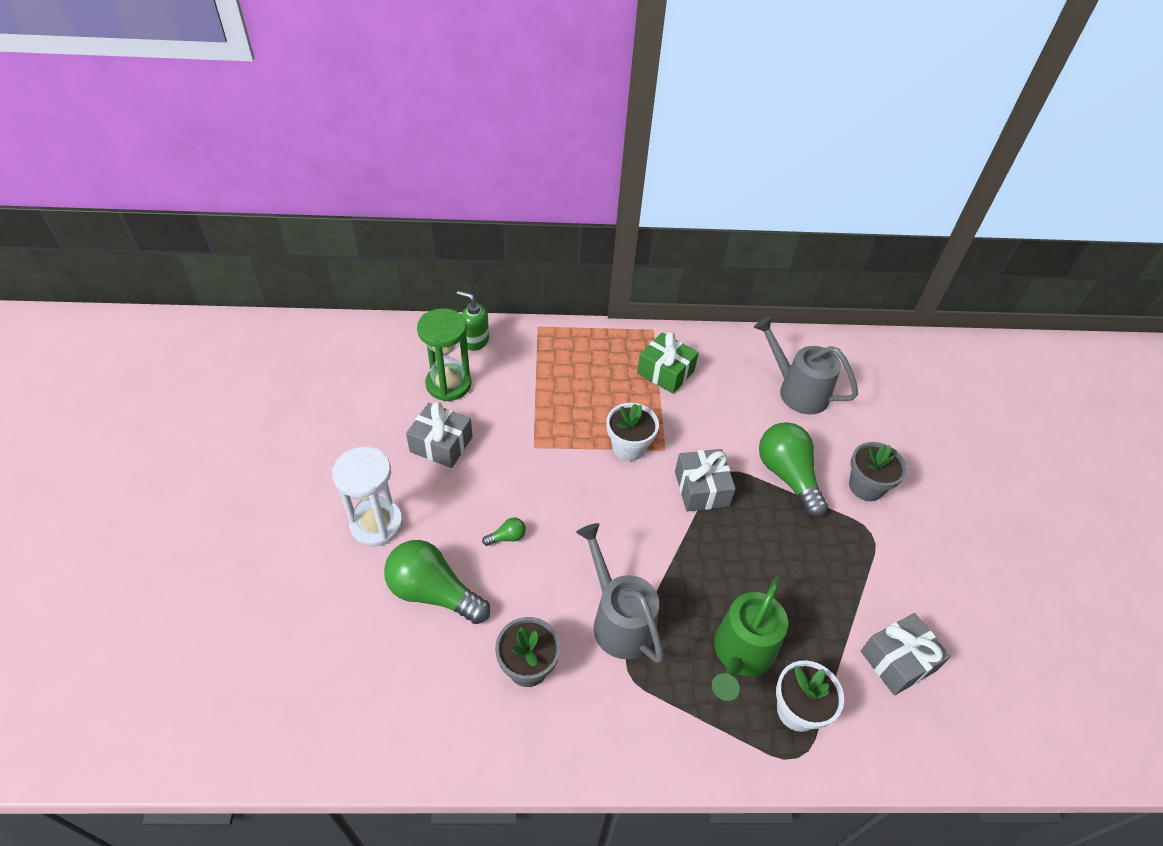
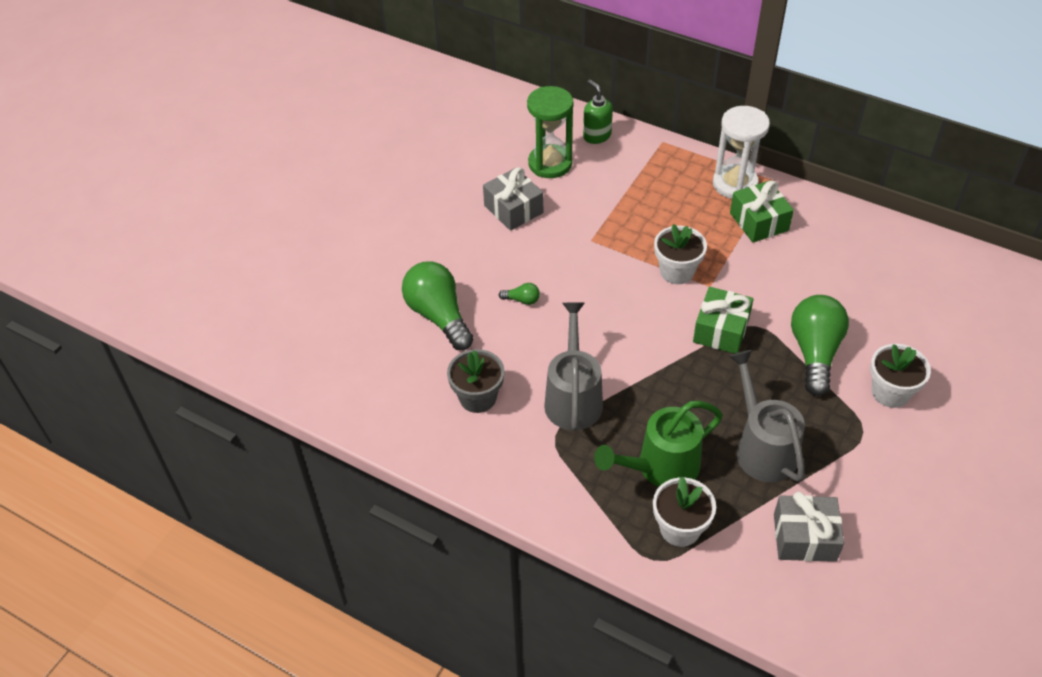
camera: 35 degrees right, 0 degrees up
white hourglass [332,447,403,546] -> white hourglass moved to [713,106,770,199]
grey gift [675,449,736,511] -> green gift [693,287,753,354]
grey watering can [754,317,858,414] -> grey watering can moved to [729,350,805,482]
grey flower pot [849,442,907,501] -> white flower pot [870,344,931,408]

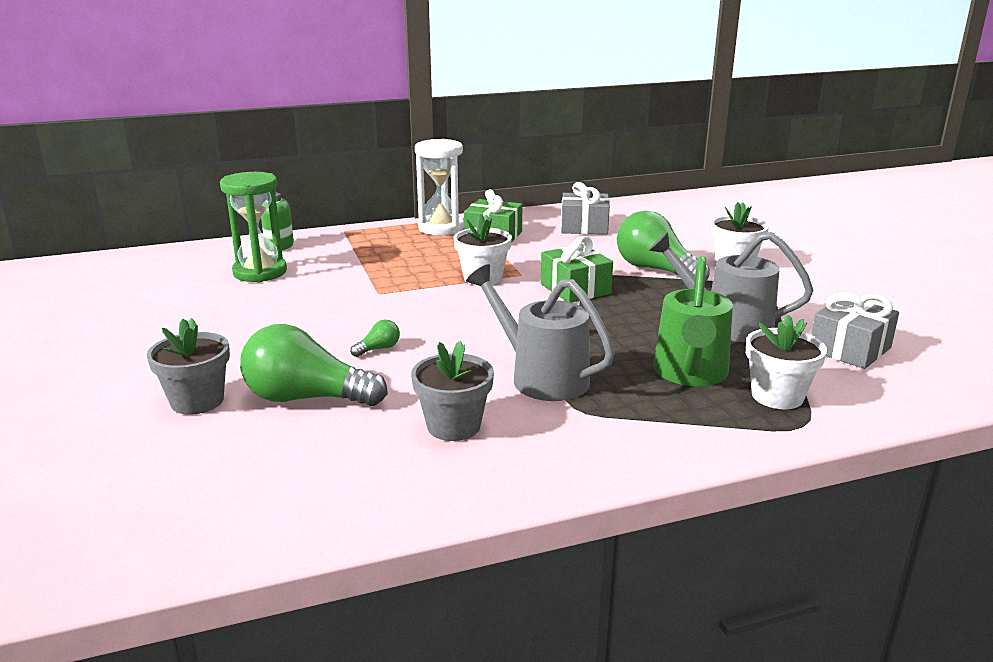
camera: 50 degrees left, 25 degrees down
grey gift [483,167,543,231] -> grey gift moved to [561,182,610,235]
none -> grey flower pot [147,318,230,415]

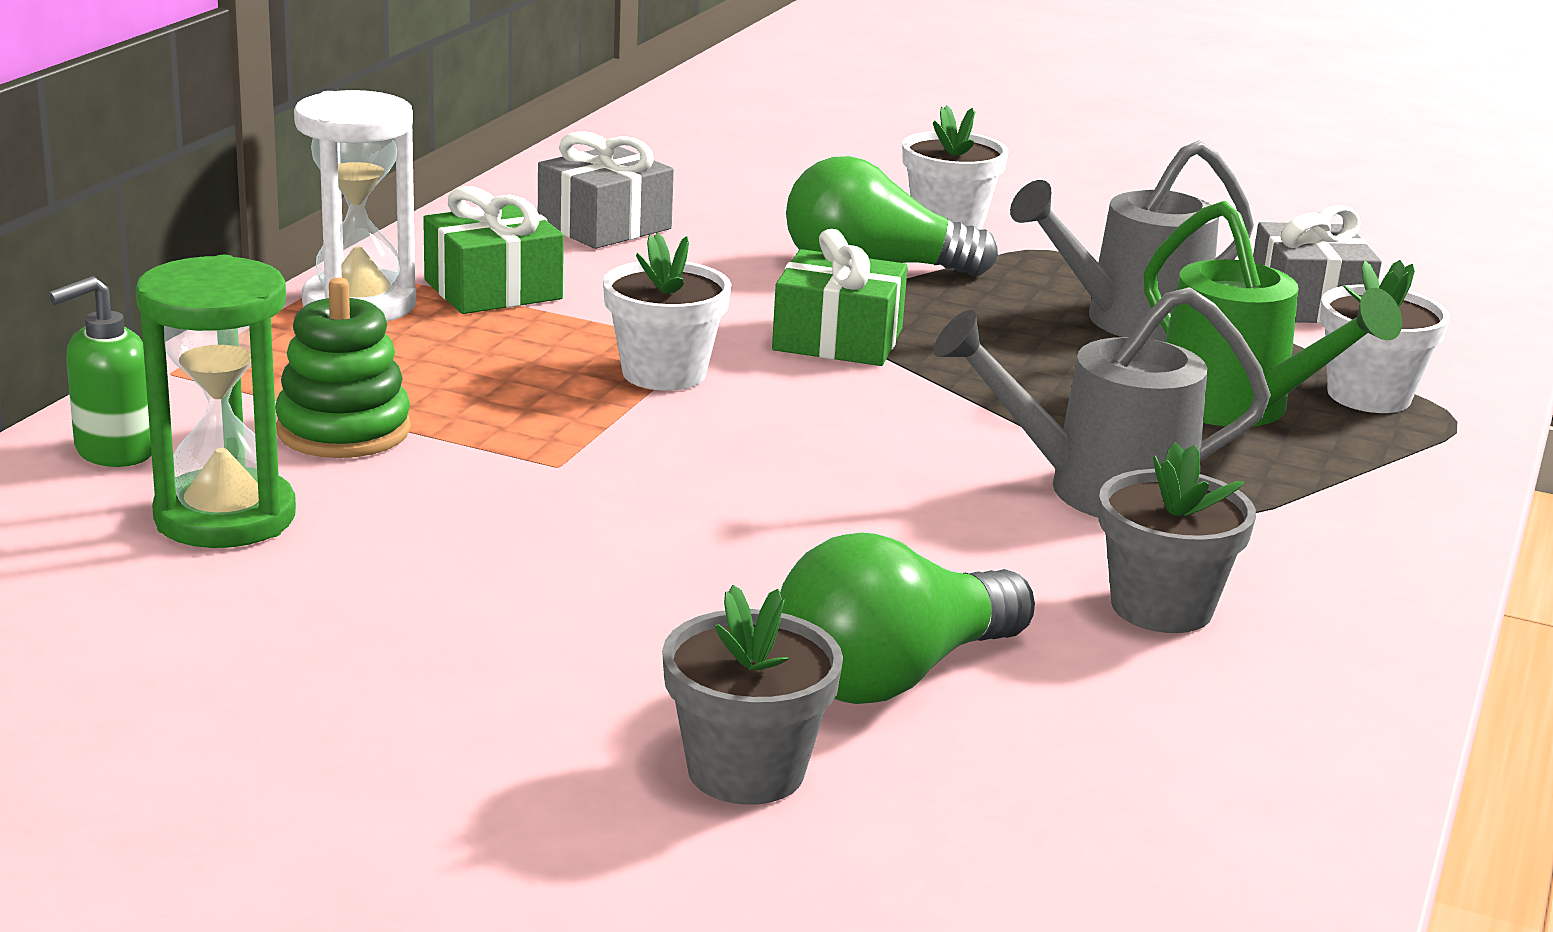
camera: 50 degrees left, 0 degrees up
green light bulb [350,320,400,357] -> none
none -> green stacking toy [275,278,411,458]

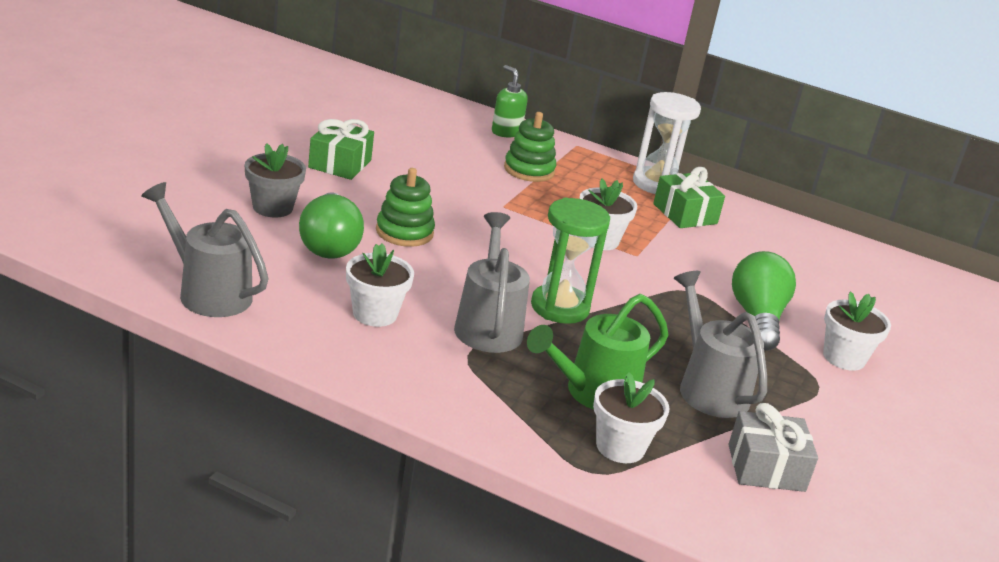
camera: 90 degrees right, 5 degrees up
green hourglass [136,255,296,548] -> green hourglass moved to [531,198,610,324]
grey gift [538,131,674,249] -> none
green gift [772,229,908,366] -> green gift moved to [308,119,374,180]
green light bulb [780,532,1035,704] -> green light bulb turned 150 degrees counterclockwise [299,192,364,259]
grey flower pot [1099,442,1256,633] -> white flower pot [346,244,414,327]
none -> grey watering can [141,182,269,317]
none -> green stacking toy [376,168,435,247]

